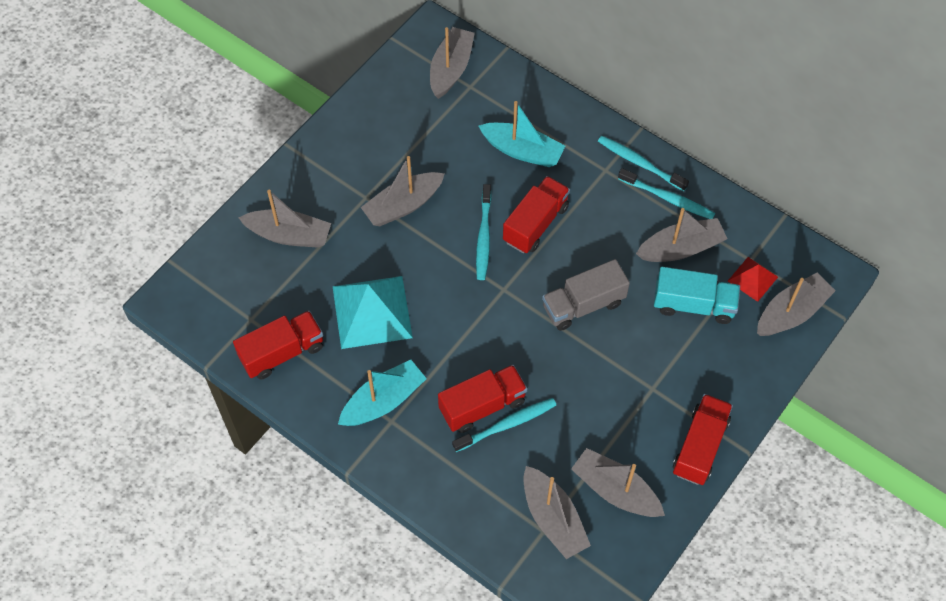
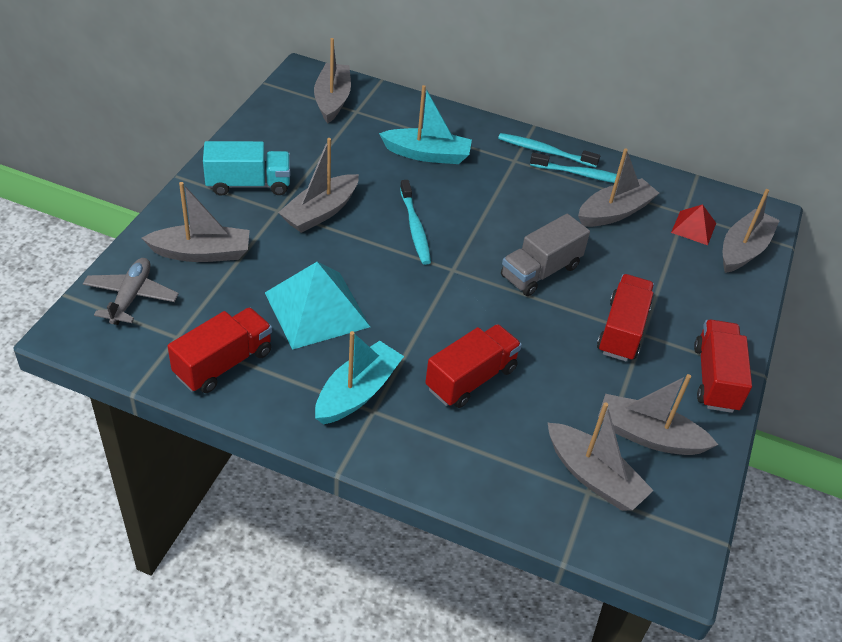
camera: 20 degrees left, 15 degrees down
turquoise toothbrush [452,398,556,452] -> none
red truck [503,176,570,254] -> red truck moved to [597,274,654,362]
turquoise truck [654,267,740,324] -> turquoise truck moved to [203,141,290,196]
none -> grey plane [83,258,179,325]

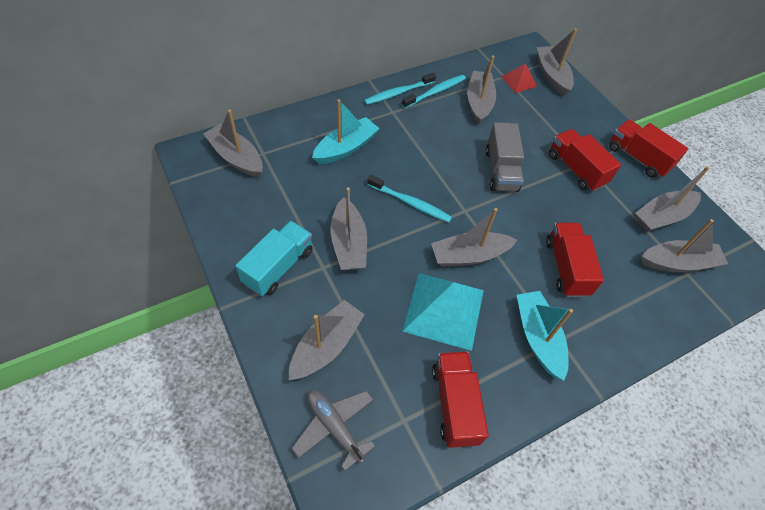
camera: 50 degrees left, 10 degrees up
none -> grey boat [431,208,517,267]

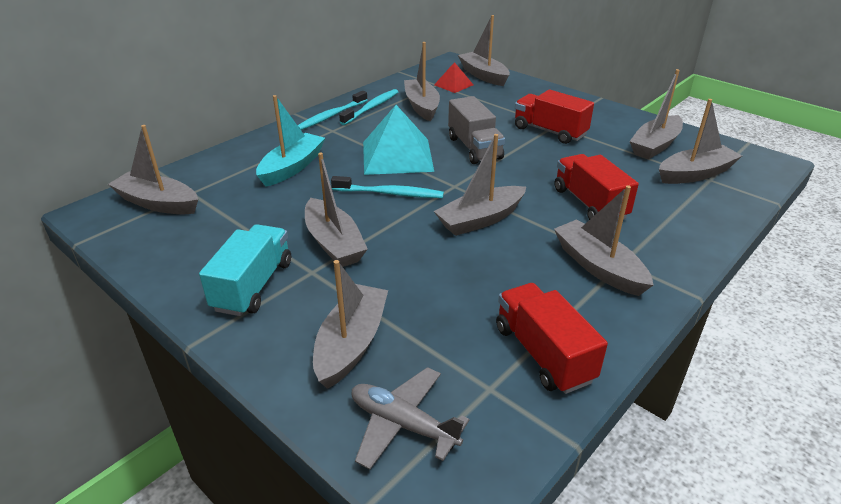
camera: 15 degrees left, 20 degrees down
turquoise pyramid [402,273,484,351] -> turquoise pyramid moved to [363,105,434,175]
turquoise boat [517,291,573,381] -> grey boat [554,185,653,296]
red truck [609,120,688,178] -> none

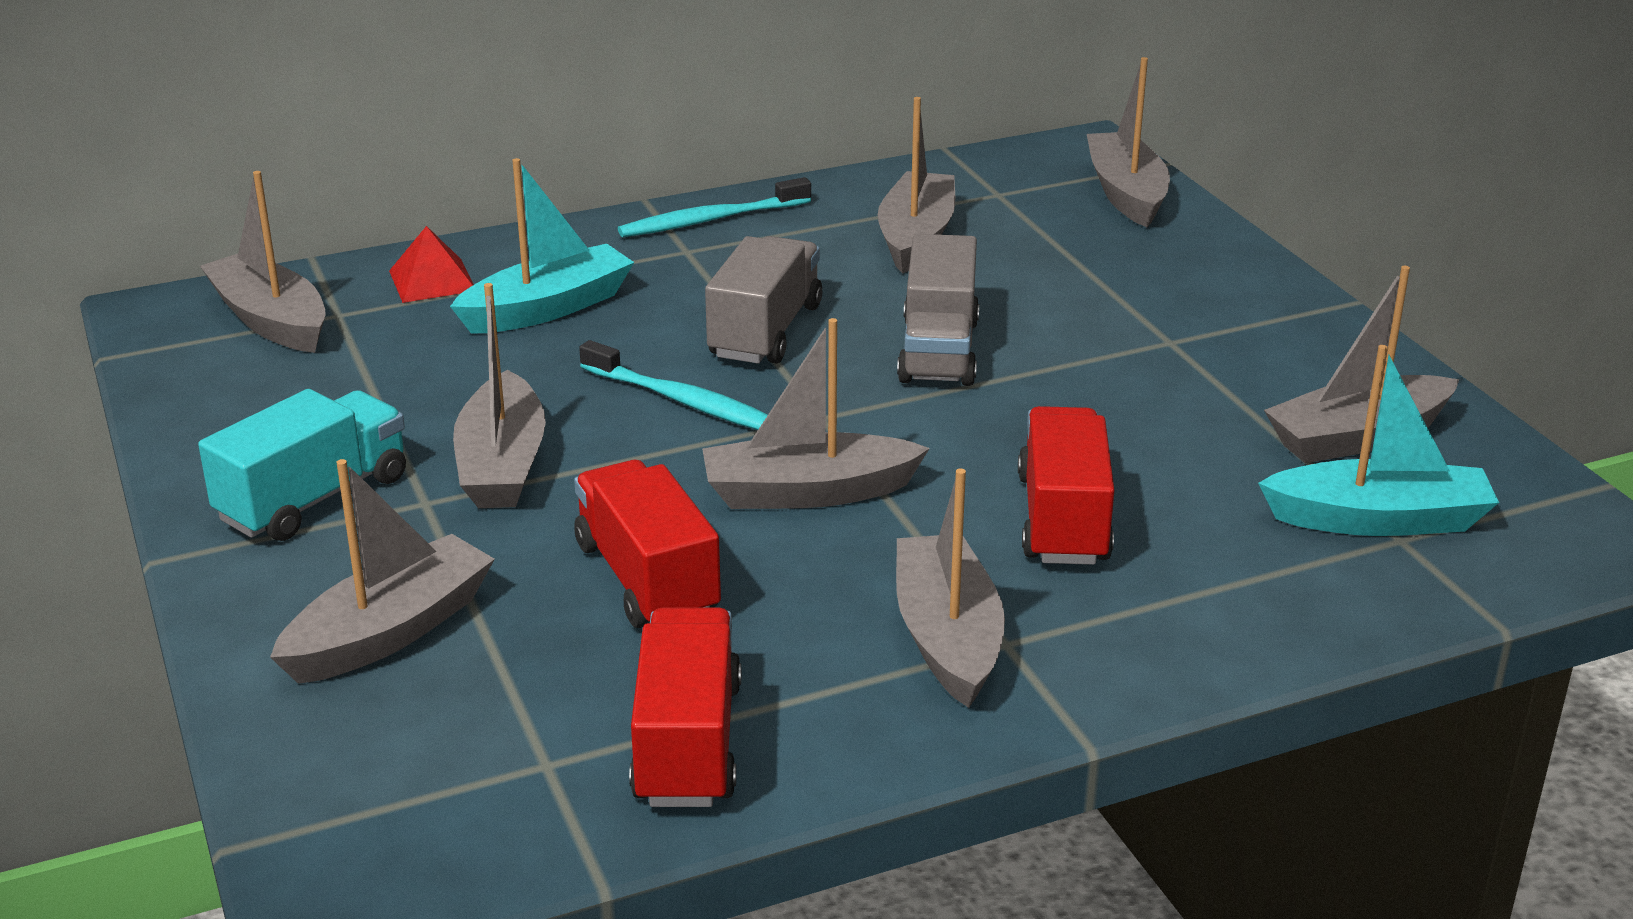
camera: 25 degrees right, 5 degrees down
turquoise toothbrush [339,89,398,125] -> none
grey plane [352,367,470,470] -> none
turquoise pyramid [363,105,434,175] -> grey truck [705,236,822,364]
red pyramid [434,62,474,93] -> red pyramid moved to [389,226,474,303]
red truck [515,90,594,144] -> red truck moved to [574,460,721,628]
grey boat [659,99,742,184] -> turquoise boat [1258,345,1499,536]

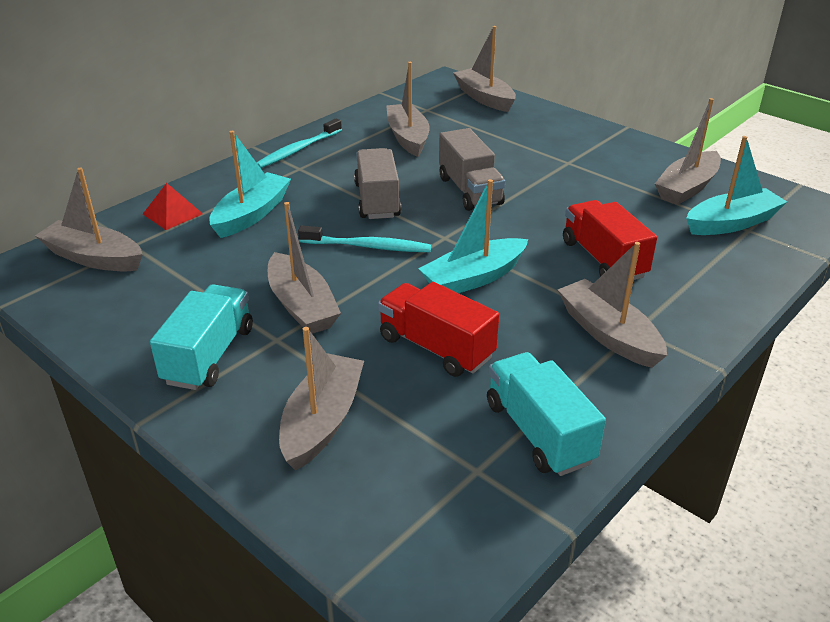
camera: 25 degrees left, 5 degrees up
red truck [629,608,741,807] -> turquoise truck [487,352,606,476]
grey boat [702,318,930,509] -> turquoise boat [418,179,528,293]

